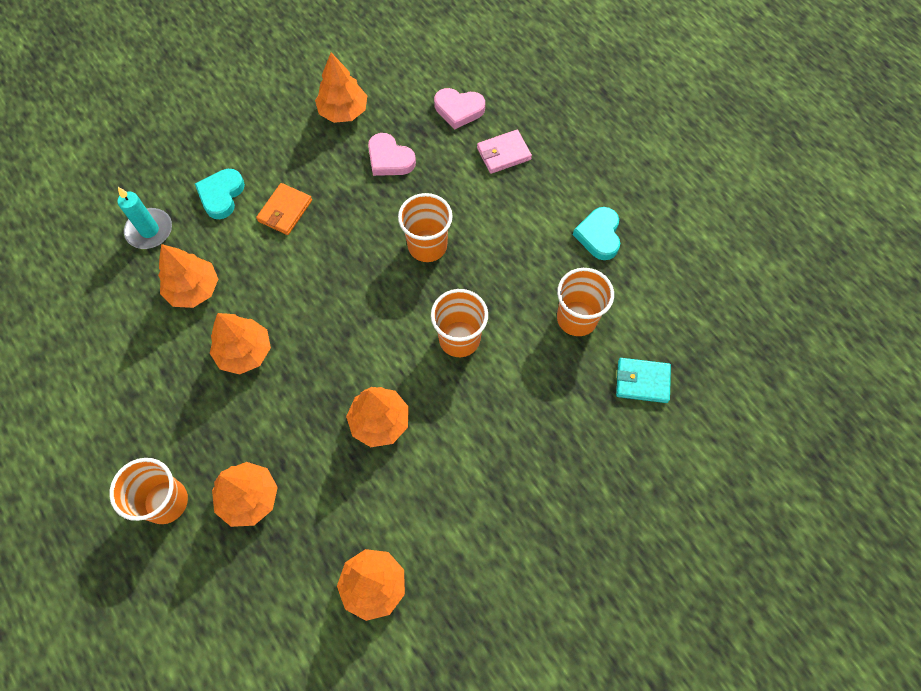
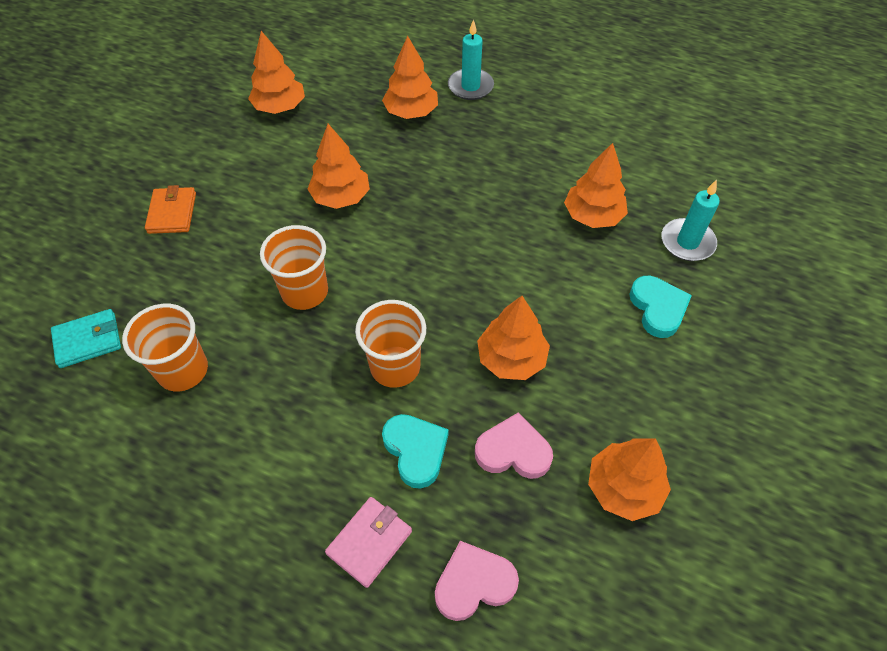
camera: 150 degrees right, 10 degrees down
orange cup [109,458,188,524] -> turquoise candle [448,19,494,100]
orange tree [210,313,271,375] -> orange tree moved to [477,296,550,380]
orange wallet [256,183,312,235] -> orange wallet moved to [145,185,196,234]
turquoise heart [573,207,620,260] -> turquoise heart moved to [382,414,449,489]

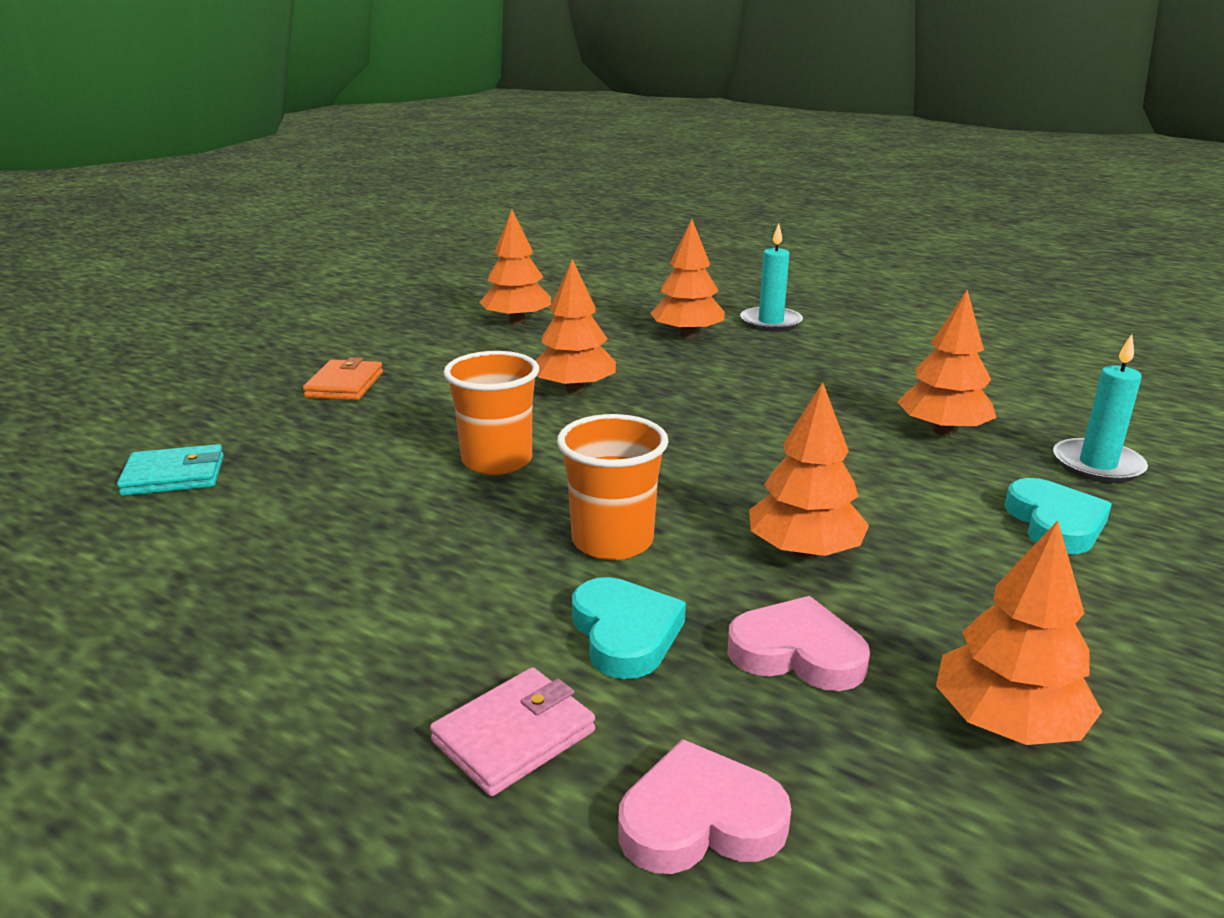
camera: 10 degrees right, 30 degrees down
orange cup [122,304,208,391] -> none

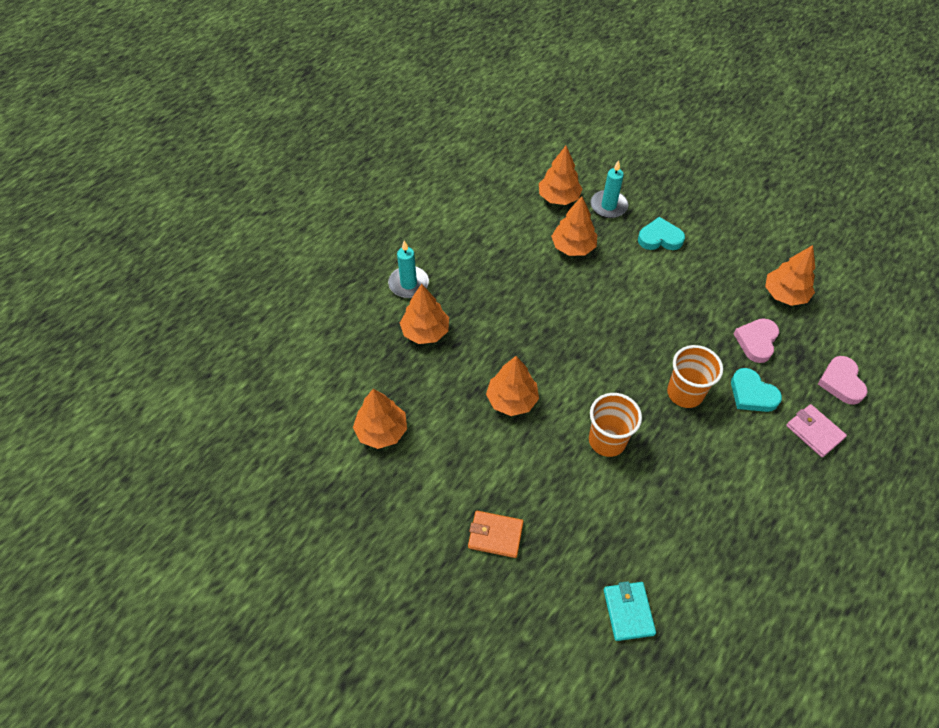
camera: 85 degrees left, 30 degrees up
turquoise heart [572,577,686,679] -> turquoise heart turned 120 degrees counterclockwise [731,368,782,412]
orange tree [749,382,869,558] -> orange tree moved to [539,146,582,205]

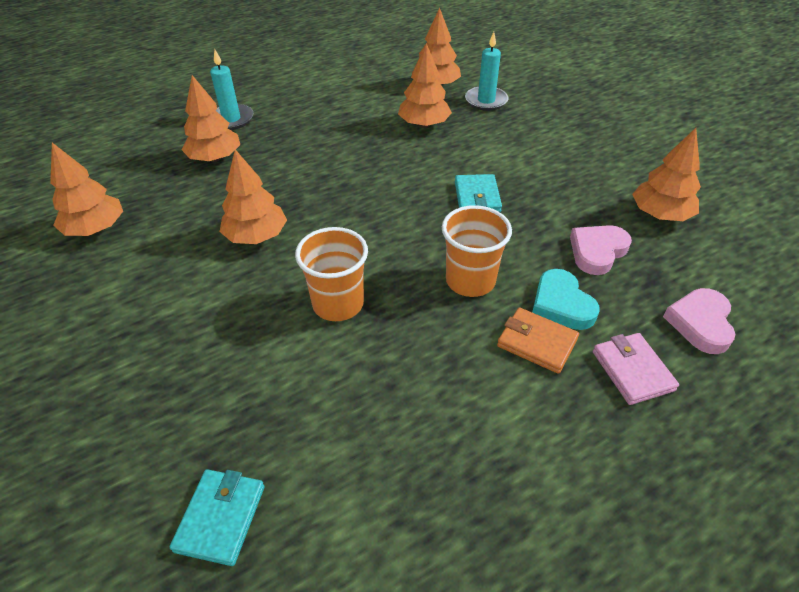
camera: 20 degrees right, 10 degrees down
orange wallet [468,511,524,558] -> orange wallet moved to [497,307,579,374]
turquoise heart [638,217,685,250] -> none
none -> turquoise wallet [455,174,502,212]

